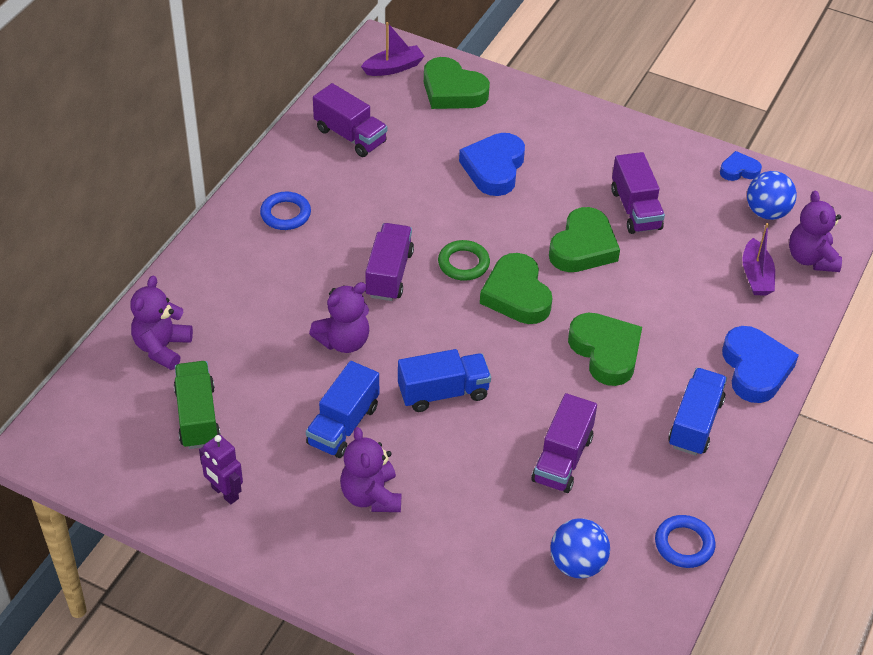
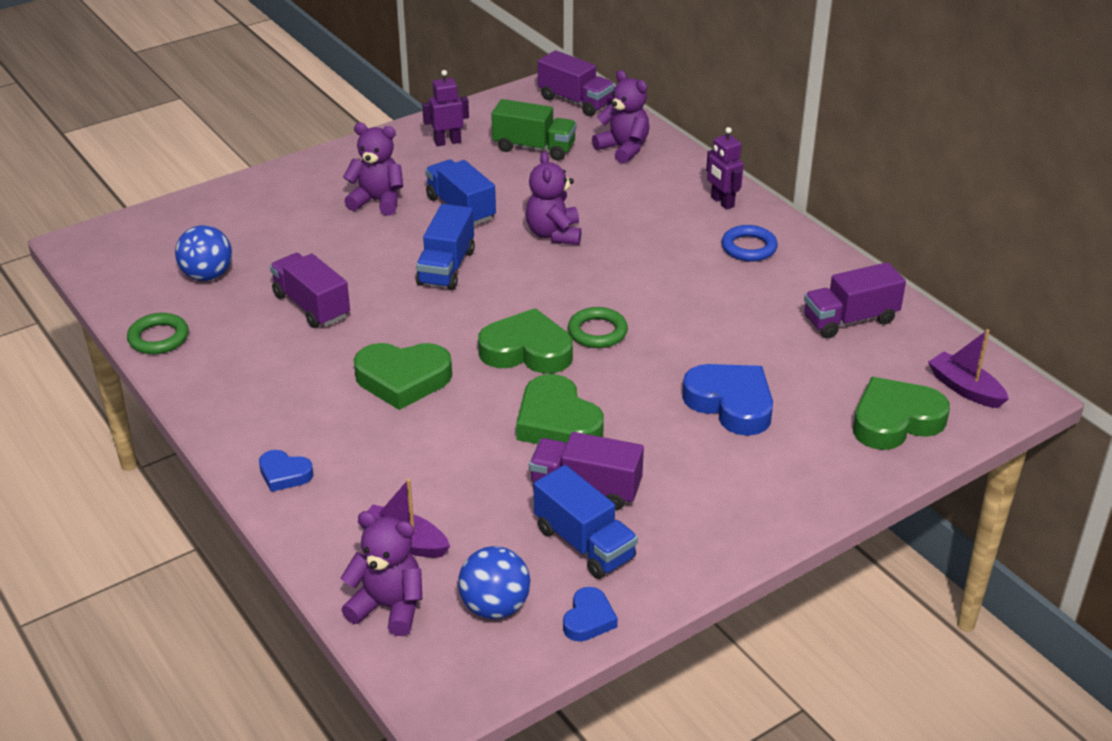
camera: 120 degrees right, 10 degrees down
purple boat [361,22,425,76] -> purple boat turned 135 degrees clockwise [928,329,1009,408]
purple truck [365,223,414,301] -> purple truck moved to [538,50,615,116]
blue ring [655,515,715,568] -> green ring [127,313,189,354]
blue truck [668,368,727,456] -> blue truck moved to [534,465,638,579]
blue heart [722,326,799,403] -> blue heart [259,450,313,492], size x0.54
none -> purple robot [706,127,744,209]

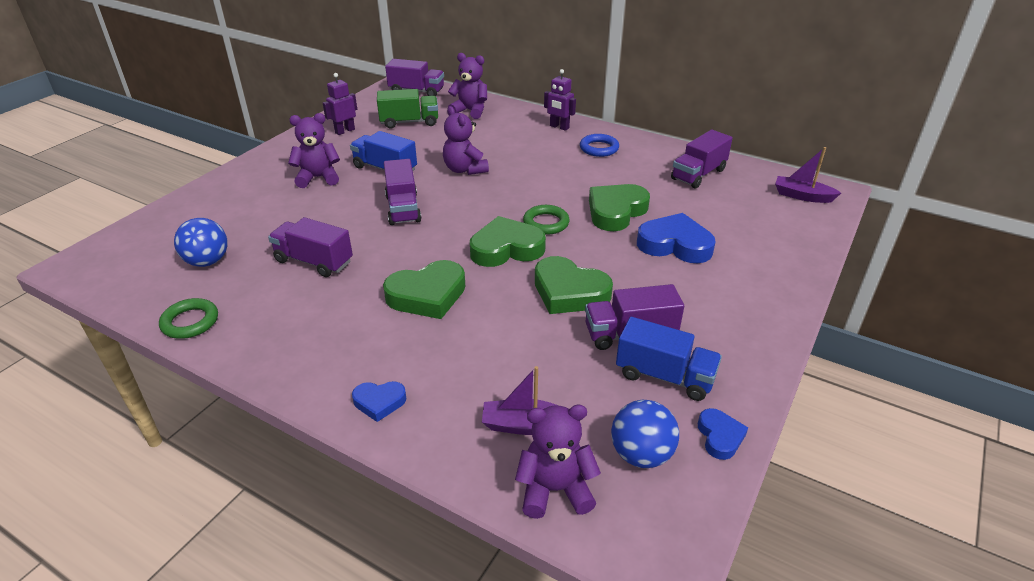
camera: 25 degrees left, 0 degrees up
blue truck [416,204,475,290] -> purple truck [384,159,422,225]
green heart [853,377,950,450] -> green heart moved to [589,184,650,231]

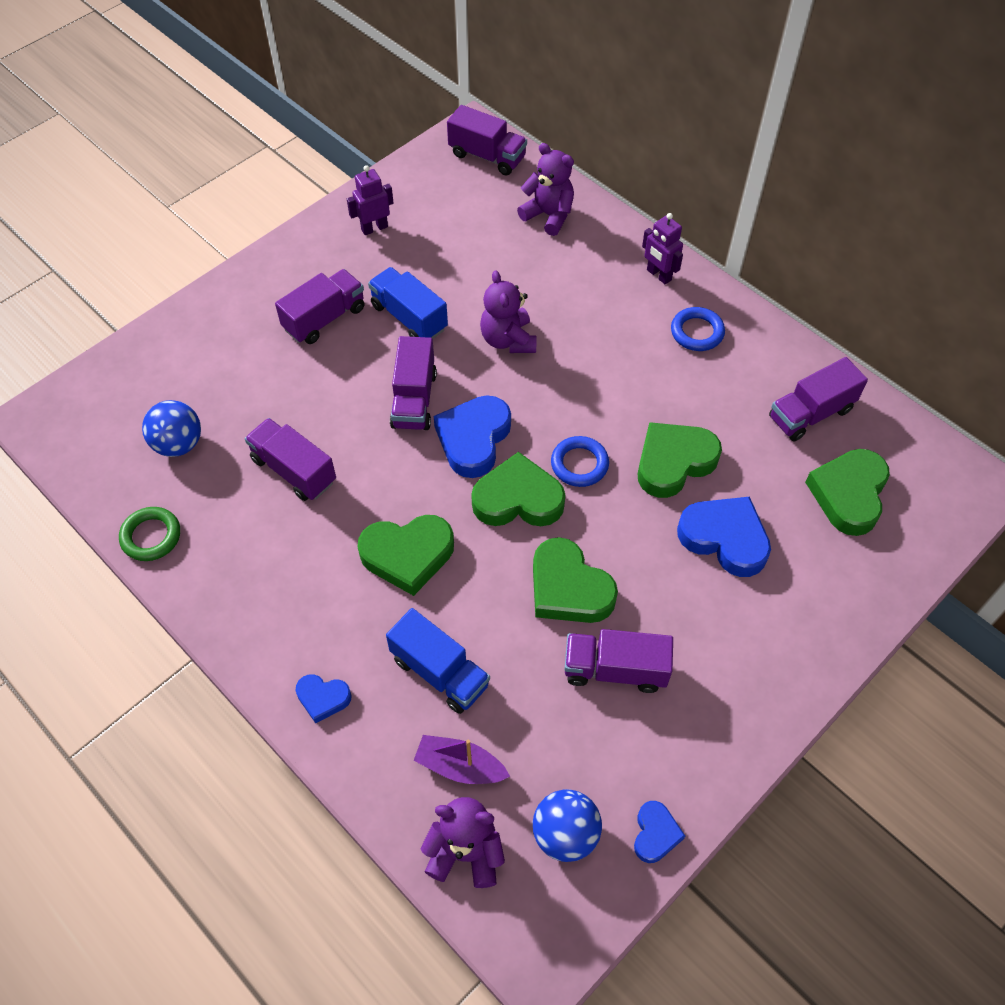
camera: 15 degrees right, 20 degrees up
purple teddy bear [288,113,340,188] -> purple truck [275,269,364,344]
green truck [377,89,438,129] -> none
green ring [523,205,570,235] -> blue ring [551,436,609,487]
blue truck [616,317,722,401] -> blue truck moved to [386,608,490,714]
purple boat [775,147,841,203] -> none
none -> blue heart [434,395,511,478]
none -> green heart [805,449,890,536]

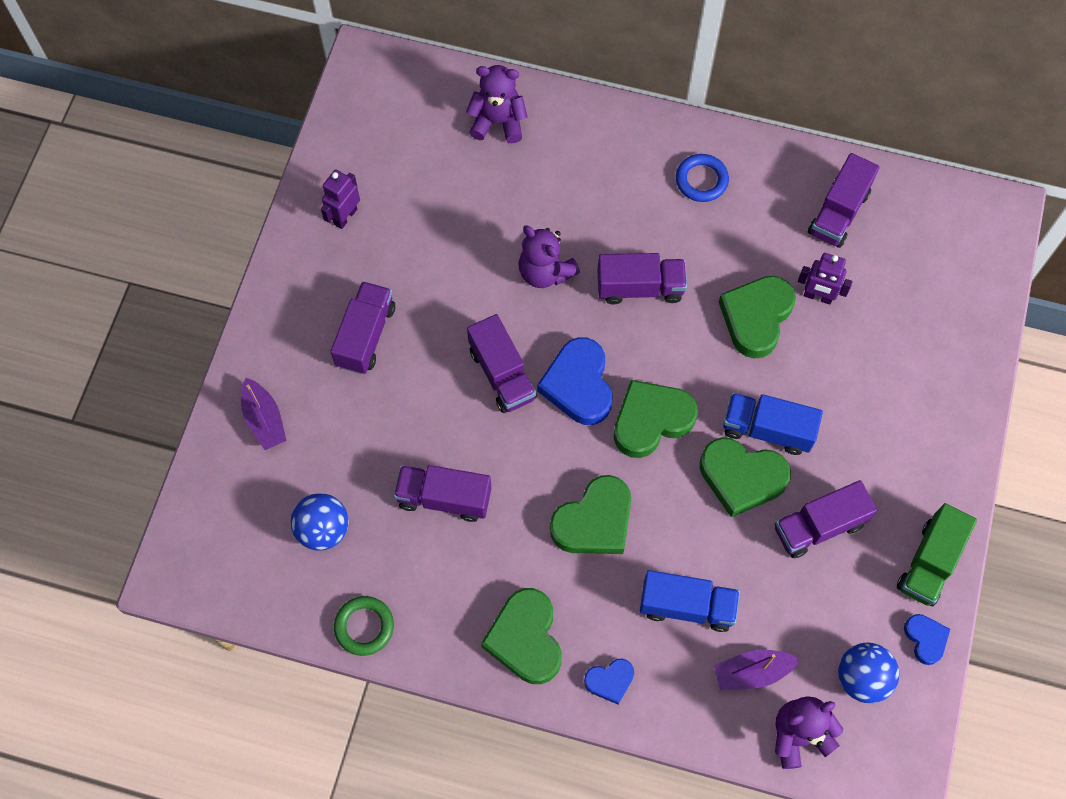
camera: 30 degrees left, 10 degrees up
blue truck [368,267,448,339] -> blue truck moved to [723,393,823,455]
purple truck [447,105,527,175] -> purple truck moved to [597,253,687,305]
blue ring [551,436,609,487] -> none
purple robot [642,213,683,284] -> purple robot moved to [798,253,853,305]
blue heart [677,497,771,577] -> none
green heart [805,449,890,536] -> green heart moved to [481,588,562,684]
none -> purple boat [241,378,286,450]
none -> green truck [897,503,977,606]

